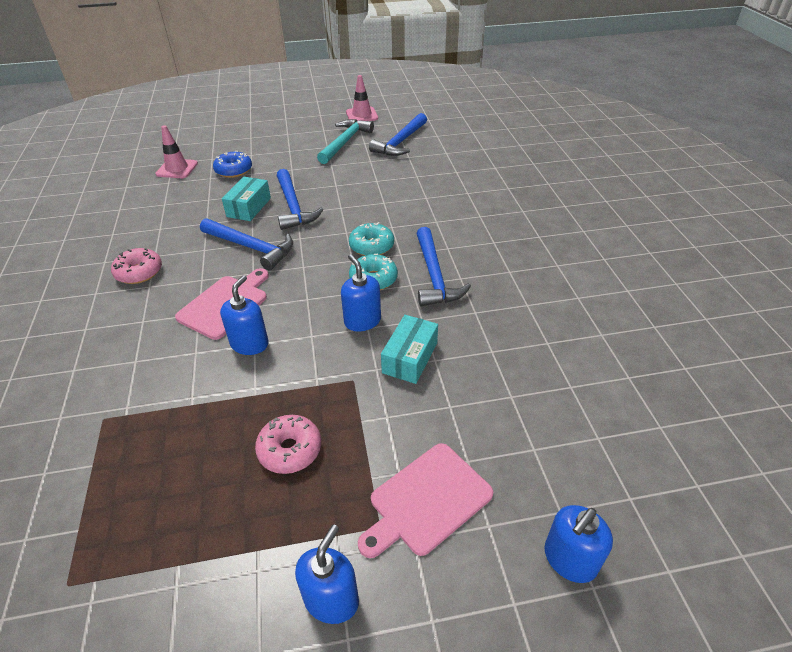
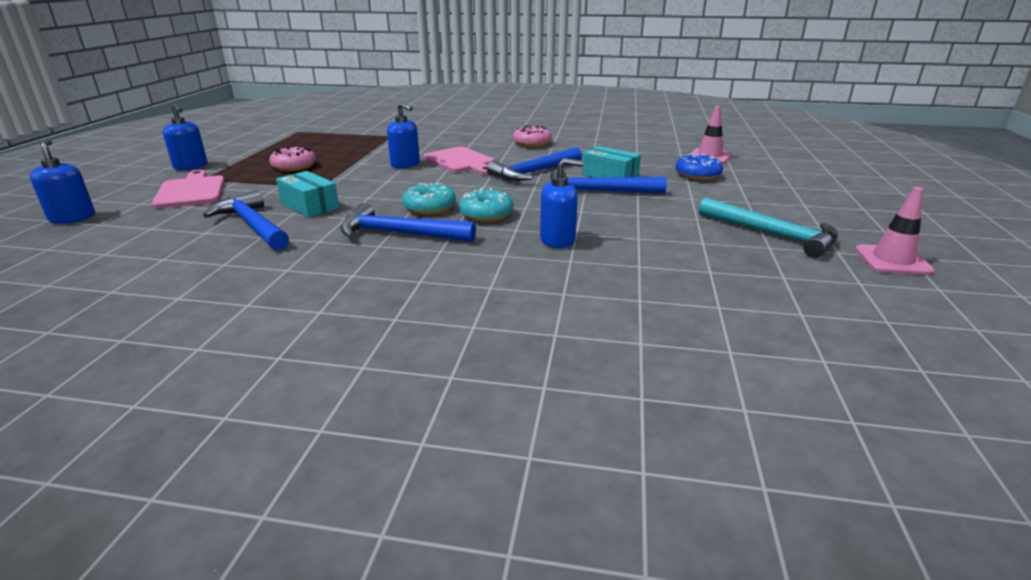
camera: 110 degrees right, 15 degrees down
blue soap dispenser [341,254,381,332] -> blue soap dispenser moved to [540,158,583,248]
blue hammer [369,113,427,156] -> blue hammer moved to [203,190,289,250]

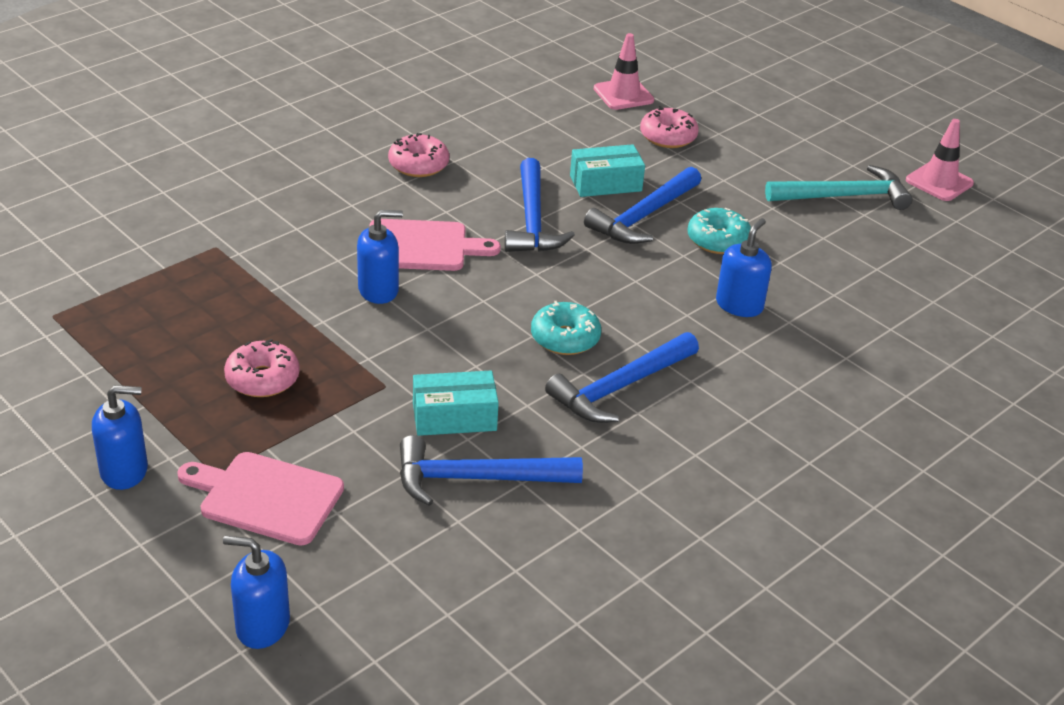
camera: 55 degrees left, 10 degrees up
turquoise donut [459,188,513,222] -> turquoise donut moved to [687,208,751,254]
blue donut [675,154,723,180] -> pink donut [640,106,699,148]

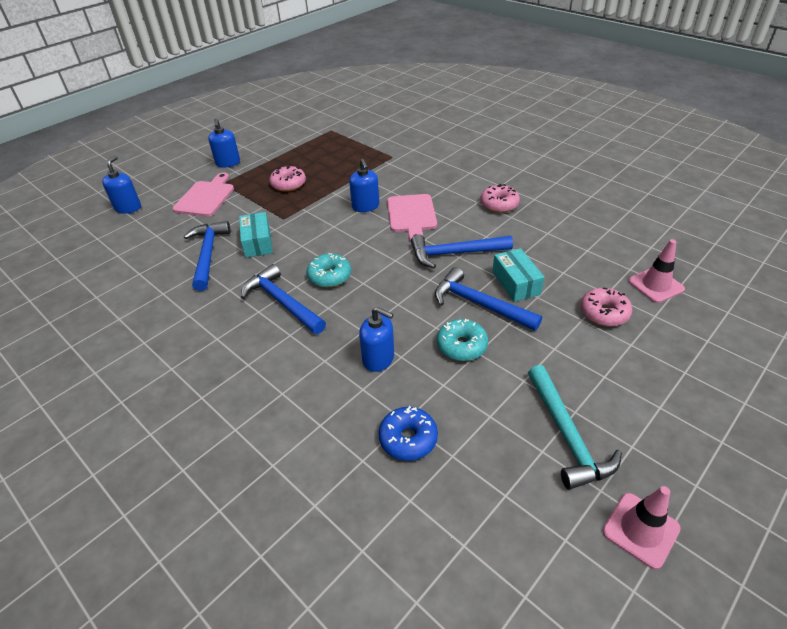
camera: 90 degrees right, 5 degrees up
none -> blue donut [379,406,438,461]

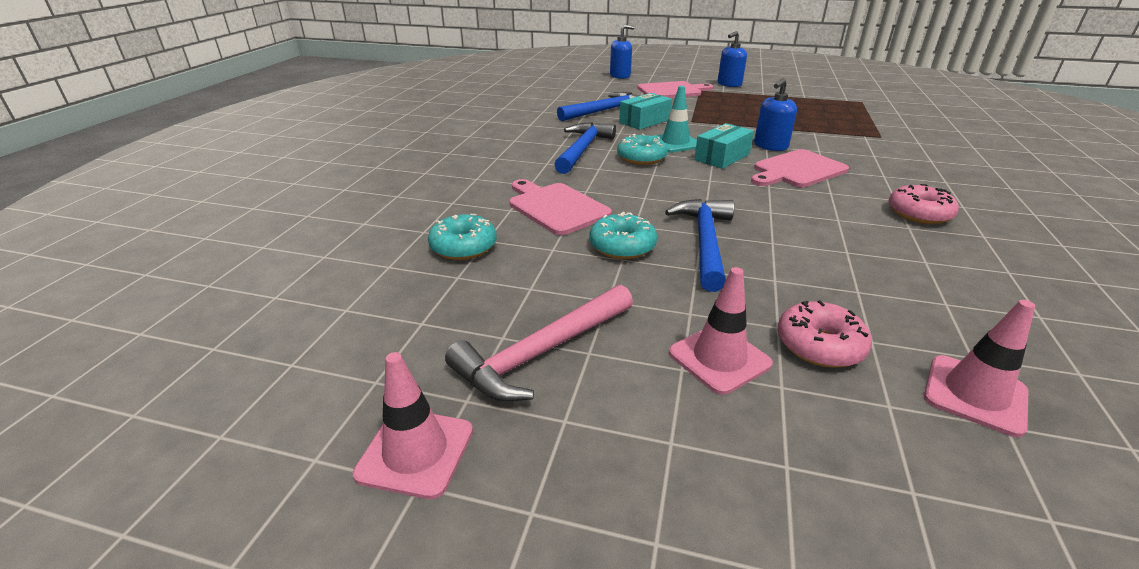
camera: 60 degrees right, 10 degrees down
pink donut [269,166,306,192] -> none
blue soap dispenser [359,307,394,372] -> pink cutting board [509,179,612,235]
blue donut [379,406,438,461] -> turquoise donut [428,214,497,260]
blue hammer [411,235,513,268] -> none
turquoise box [492,248,545,302] -> turquoise box moved to [694,123,754,169]
turquoise hammer [528,365,622,490] -> pink hammer [445,285,633,402]
none -> turquoise traffic cone [654,86,697,153]
none -> pink traffic cone [669,267,773,395]

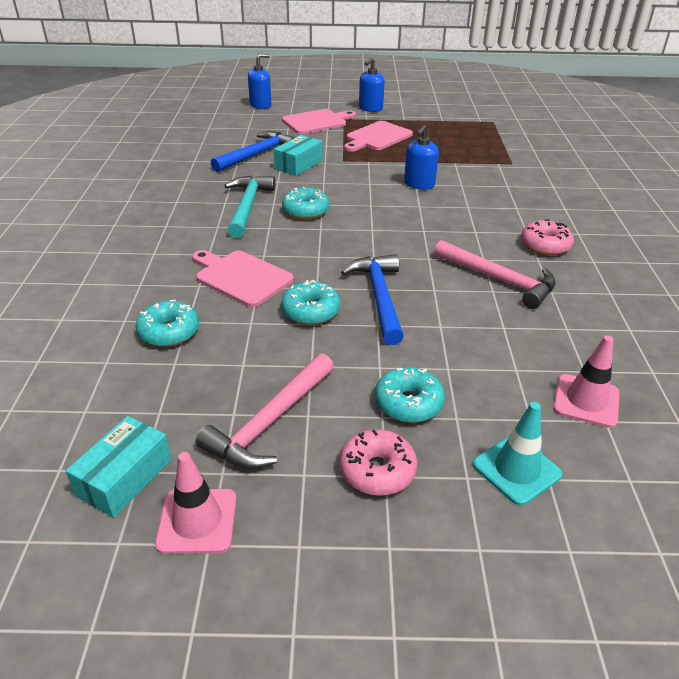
camera: 15 degrees left, 5 degrees up
blue hammer [554,122,616,174] -> turquoise hammer [224,175,275,238]
turquoise traffic cone [654,86,697,153] -> turquoise traffic cone moved to [473,402,562,505]
pink traffic cone [669,267,773,395] -> turquoise donut [375,367,445,423]
turquoise box [694,123,754,169] -> turquoise box moved to [66,416,171,518]
pink cutting board [751,149,849,187] -> pink cutting board moved to [344,121,413,152]
pink donut [777,300,872,368] -> pink donut moved to [340,429,417,496]
none -> pink hammer [434,240,556,309]

